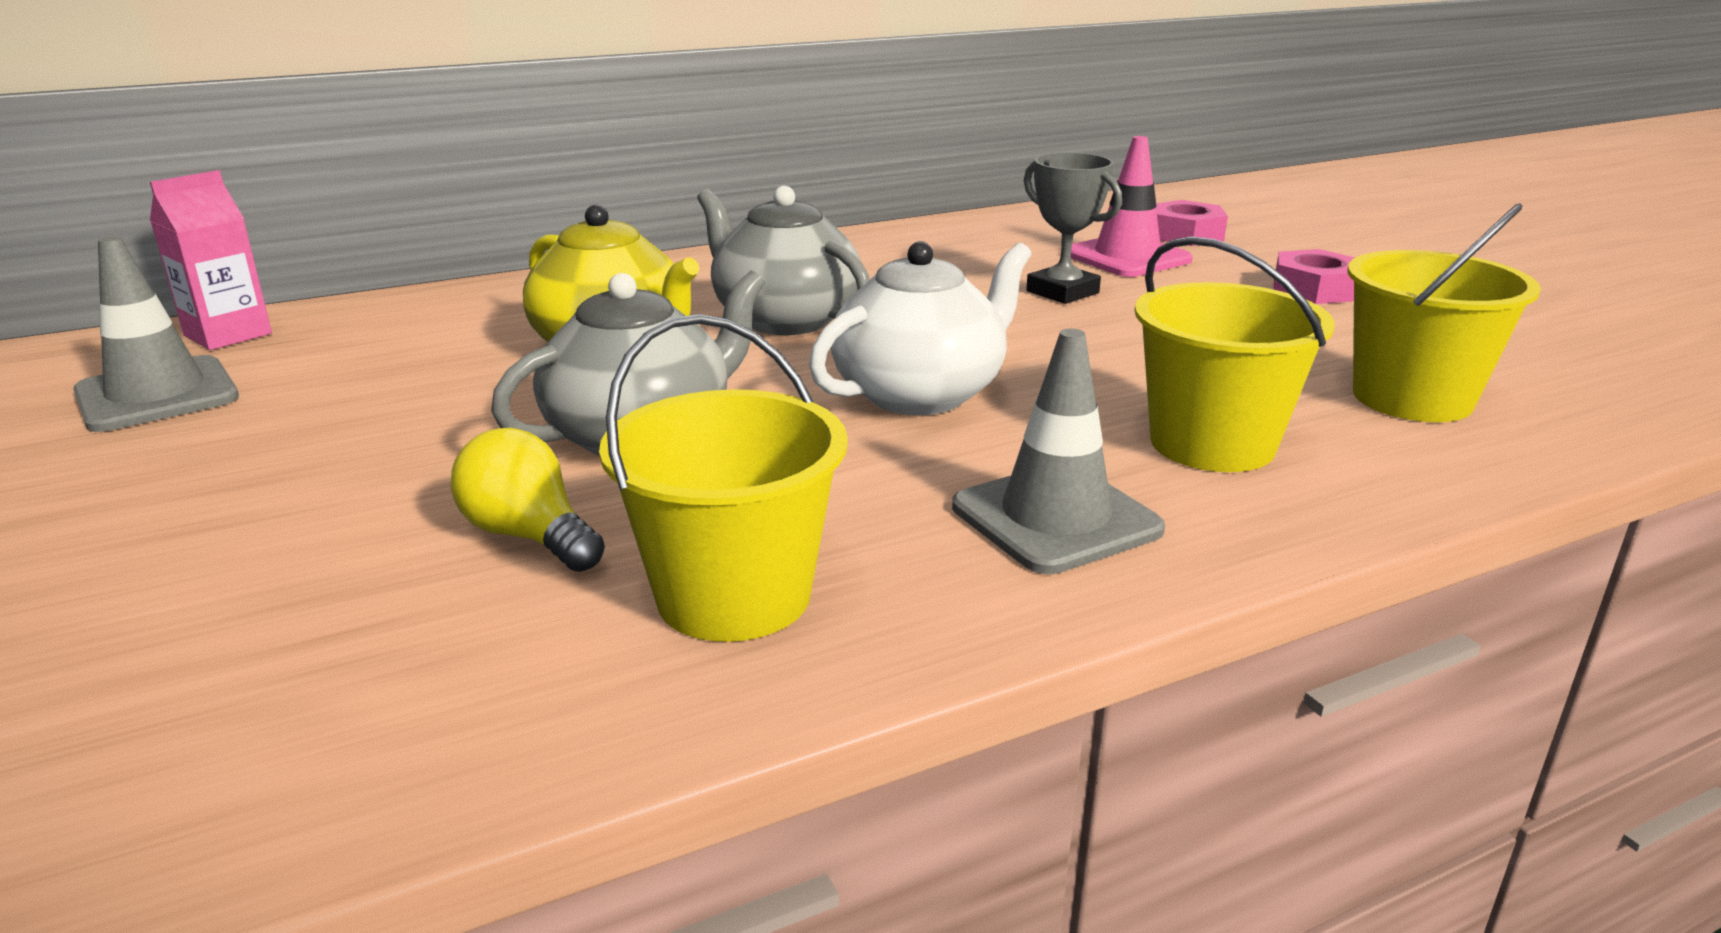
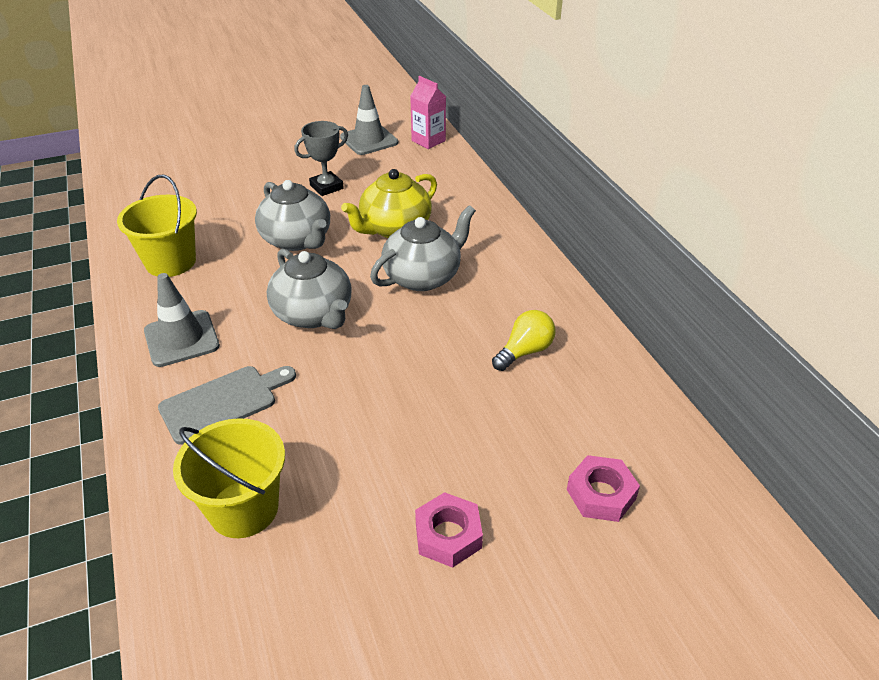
camera: 95 degrees right, 15 degrees up
yellow light bulb [450,428,605,572] -> yellow light bulb moved to [492,310,556,371]
white teapot [809,241,1032,415] -> grey teapot [267,248,352,329]
grey trophy [1024,152,1122,304] -> grey trophy moved to [294,121,348,196]
pink traffic cone [1071,136,1193,277] -> none
yellow bucket [1134,236,1335,472] -> grey cutting board [158,366,296,445]

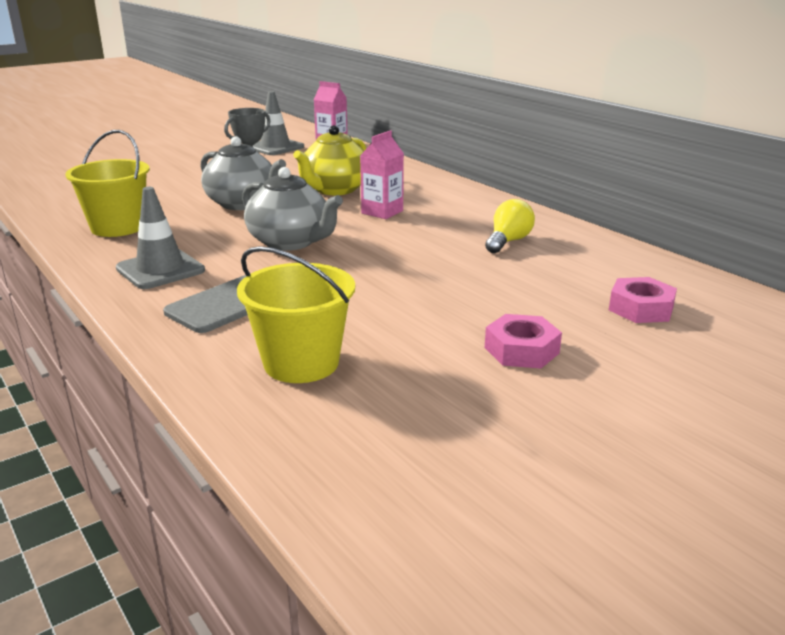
camera: 15 degrees left, 15 degrees down
grey teapot [370,205,476,291] -> pink carton [360,130,404,219]

